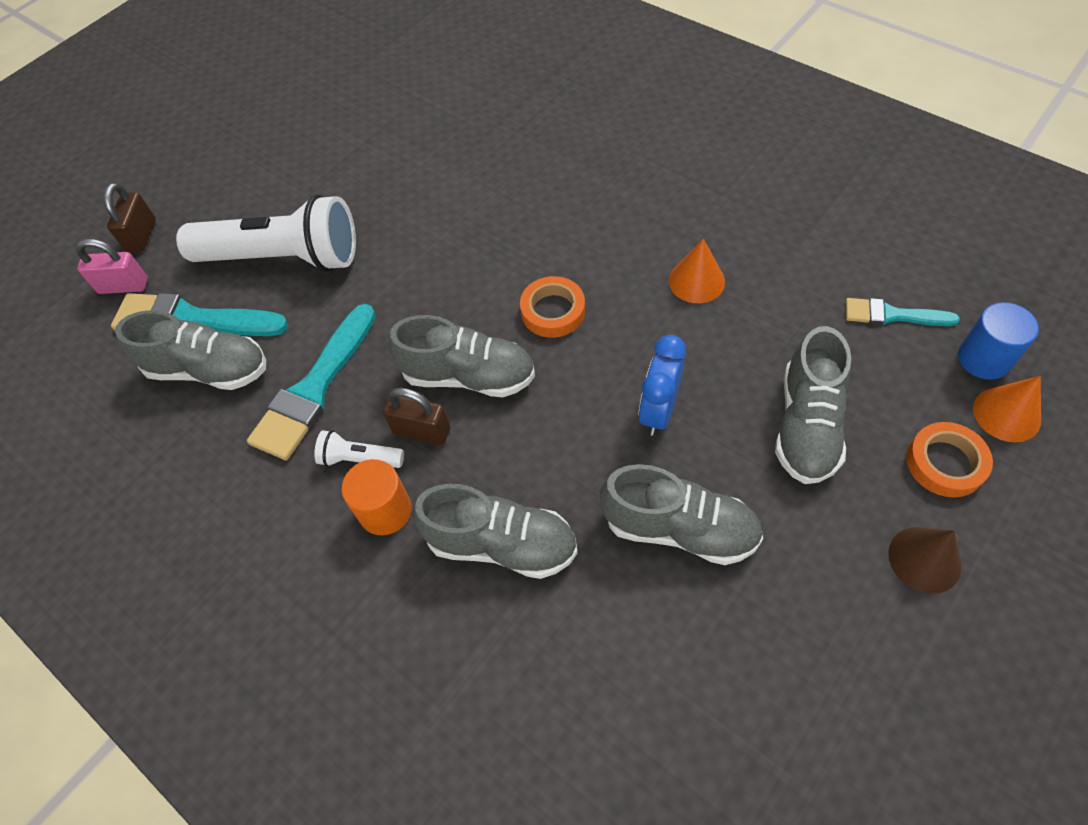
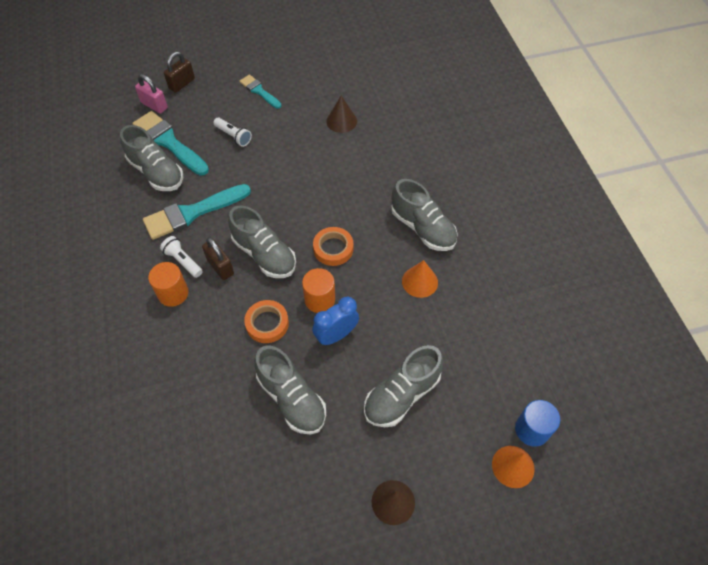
camera: 30 degrees right, 0 degrees up
white flashlight [176,195,356,272] -> white flashlight [213,118,252,147], size x0.43
grey shoe [413,484,577,579] -> grey shoe moved to [391,179,458,251]
turquoise brush [846,298,960,326] -> turquoise brush moved to [240,75,282,109]
orange tape [906,422,993,497] -> orange tape moved to [244,300,289,343]
none -> orange cylinder [302,268,335,313]
none -> brown cone [326,96,357,133]

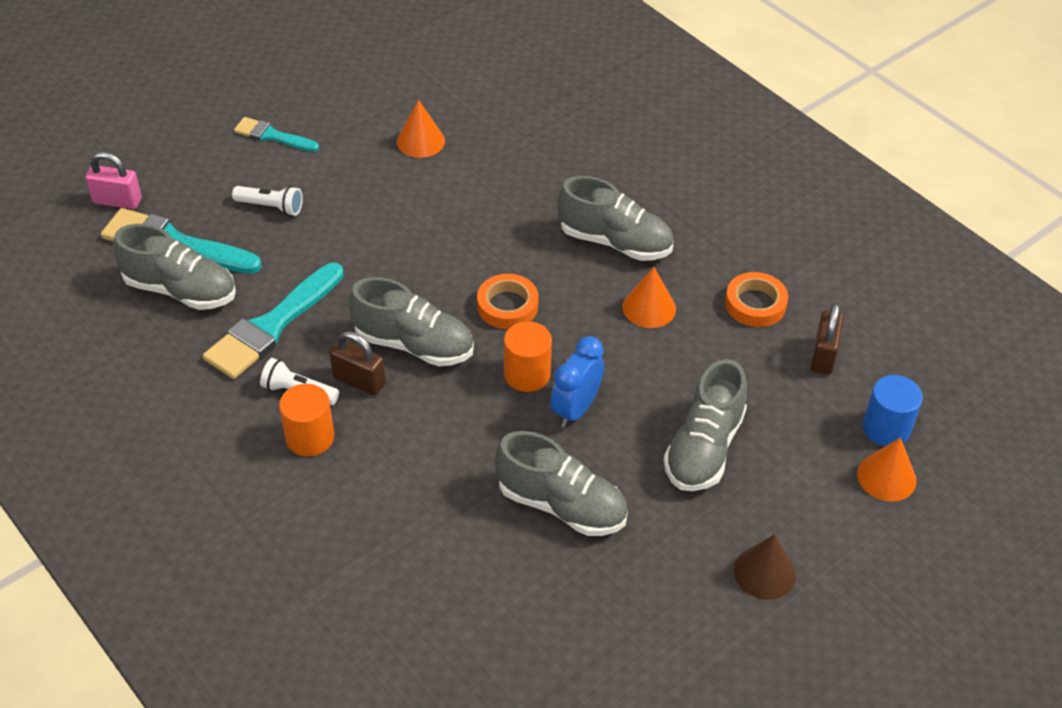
camera: 25 degrees left, 10 degrees down
brown padlock [164,52,195,93] -> brown padlock moved to [811,303,844,375]
orange tape [244,300,289,343] -> orange tape moved to [725,272,788,327]
brown cone [326,96,357,133] -> orange cone [397,99,445,158]

